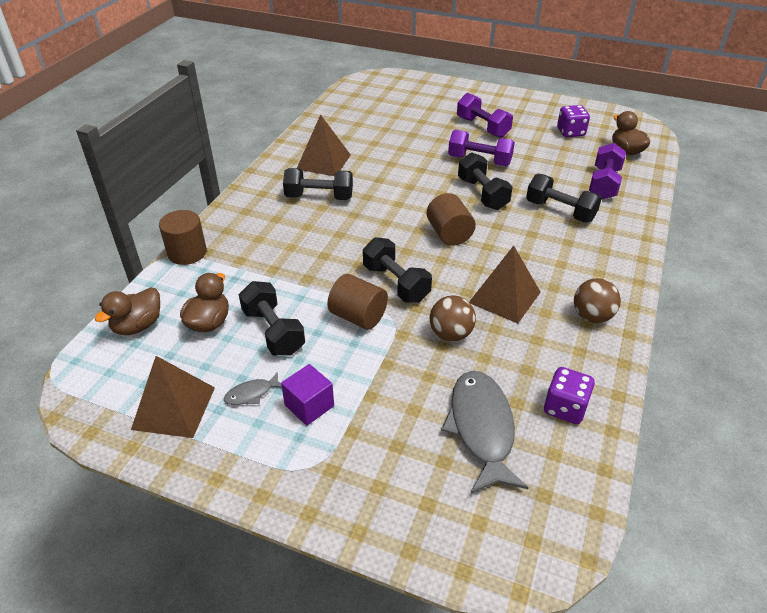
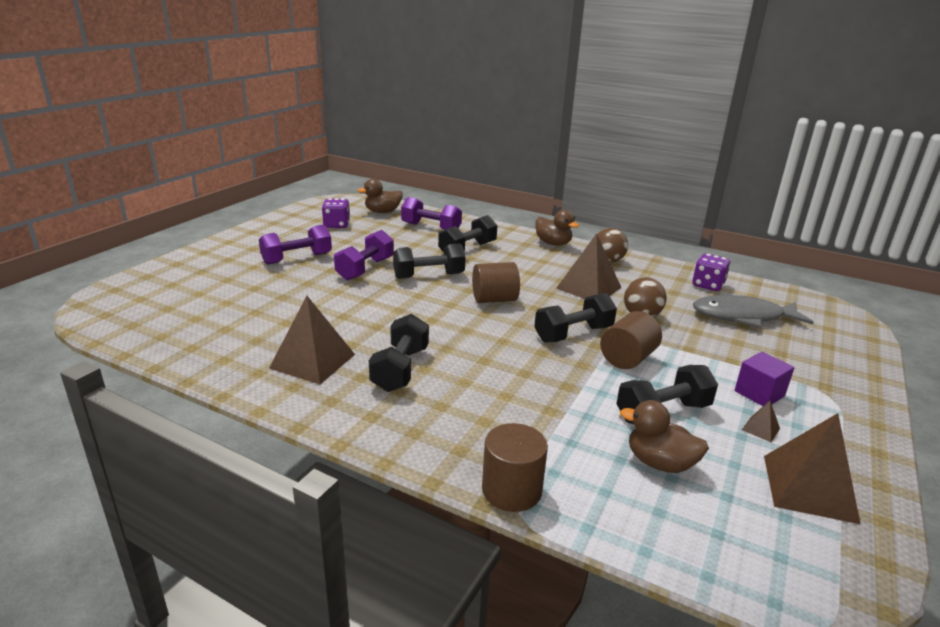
camera: 85 degrees left, 15 degrees down
brown duck [95,287,160,335] -> brown duck moved to [535,210,579,246]
grey fish [224,372,282,405] -> brown pyramid [742,401,780,442]

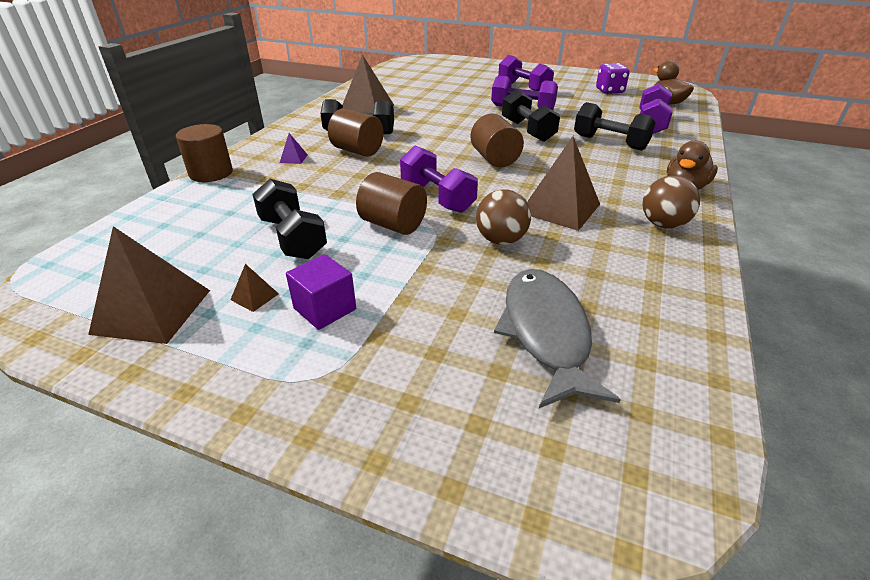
camera: 85 degrees right, 10 degrees up
black dumbbell [534,293,617,343] -> purple dumbbell [400,145,478,213]
brown duck [620,400,709,473] -> none
purple dice [692,253,730,291] -> none
none -> purple pyramid [280,133,308,164]
none -> brown cylinder [328,108,384,157]

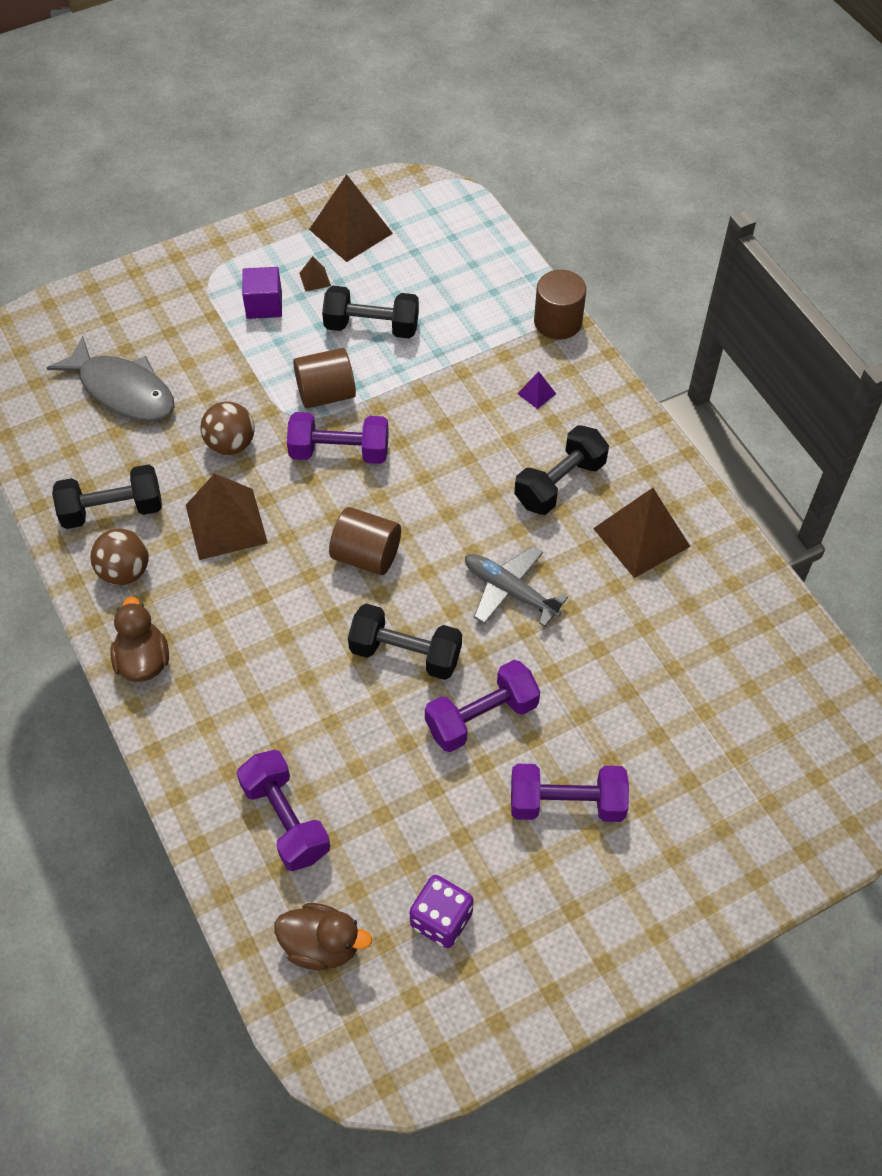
camera: 130 degrees right, 20 degrees up
brown cylinder [328,108,384,157] -> none
black dumbbell [574,102,655,151] -> black dumbbell moved to [52,464,162,529]
none -> grey plane [465,546,568,627]

